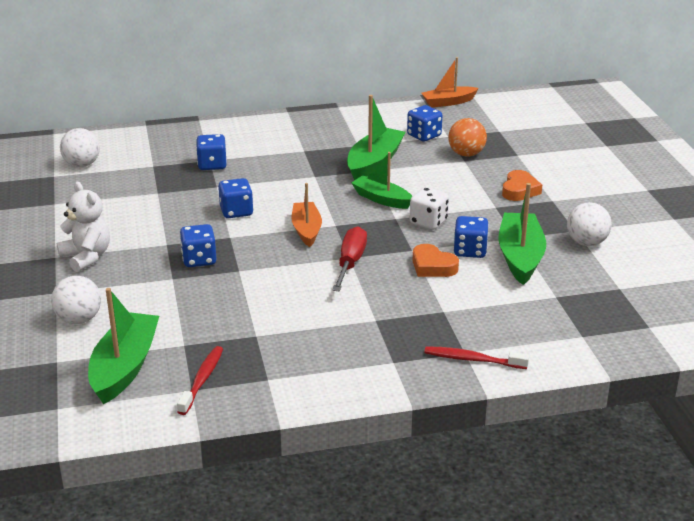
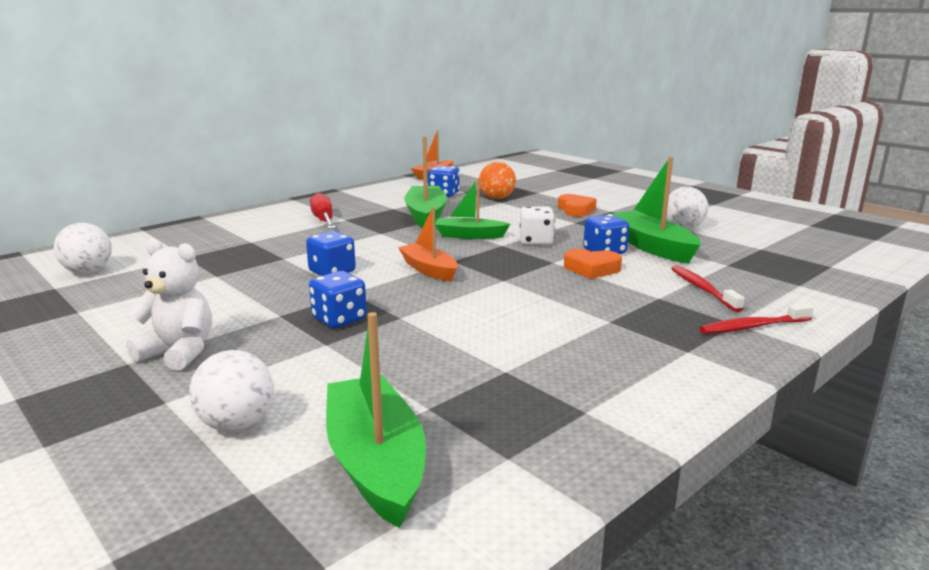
camera: 30 degrees left, 10 degrees down
red toothbrush [177,346,223,415] -> red toothbrush moved to [671,265,745,312]
blue dice [196,134,227,170] -> none
red screwdriver [332,226,367,291] -> red screwdriver moved to [310,193,336,229]

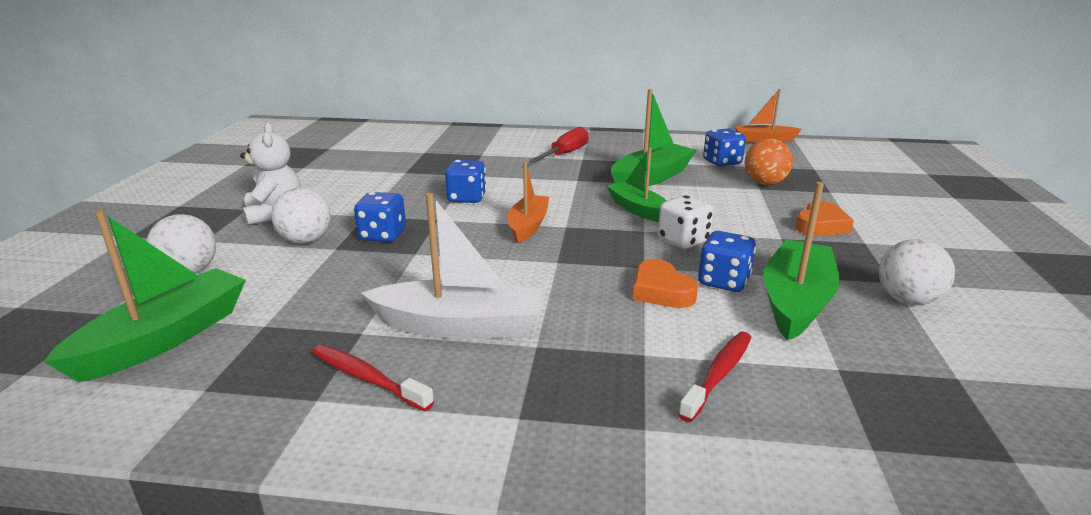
camera: 50 degrees right, 5 degrees up
white ball [54,223,112,274] -> white ball moved to [271,188,331,244]
red toothbrush [700,303,814,334] -> red toothbrush moved to [312,345,434,411]
none -> white boat [361,193,542,339]

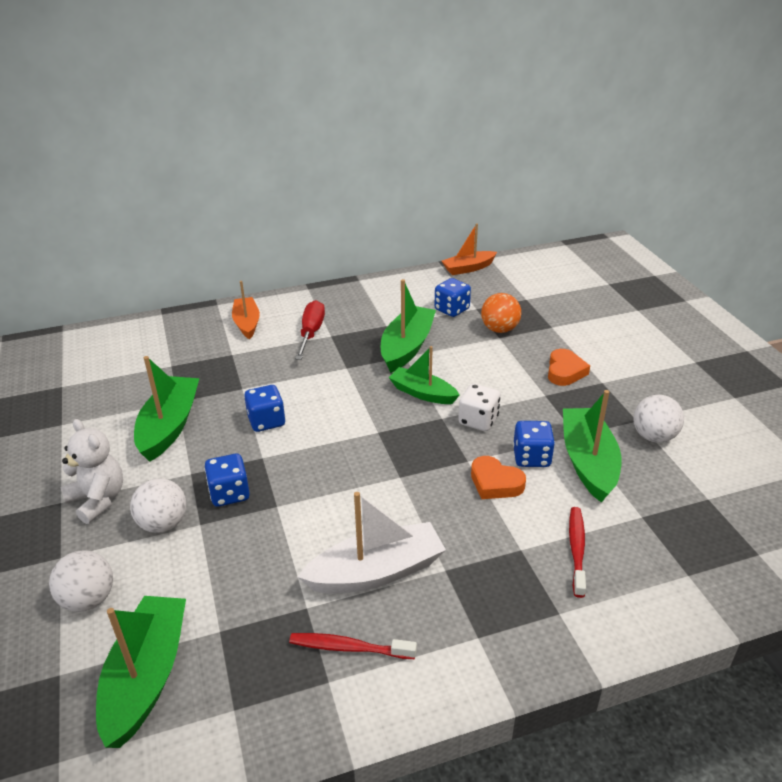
camera: 25 degrees left, 10 degrees up
orange boat [507,161,549,243] -> orange boat moved to [232,281,260,339]
none -> green boat [134,356,199,462]

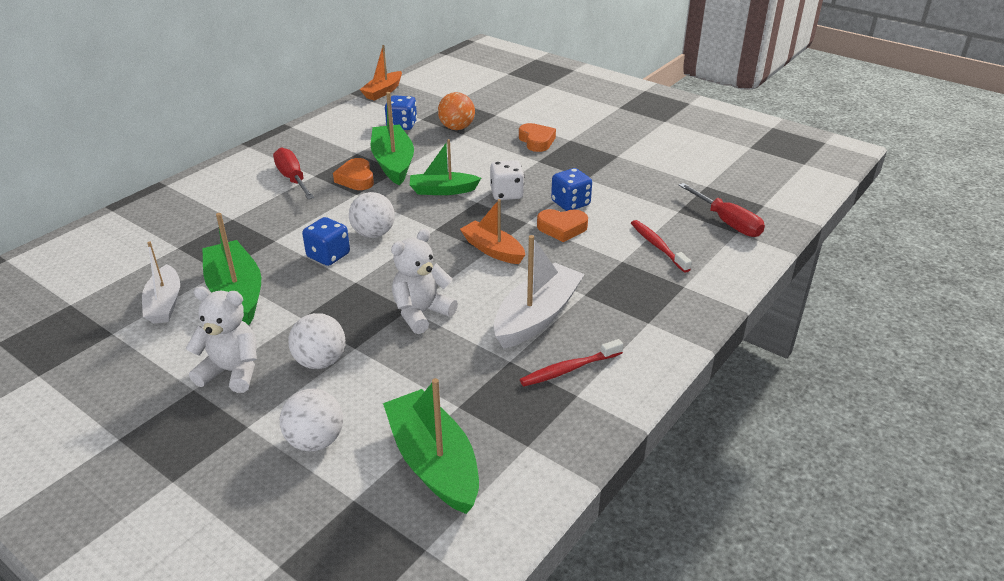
camera: 35 degrees left, 0 degrees up
blue dice [204,454,250,507] -> none
orange boat [232,281,260,339] -> orange boat moved to [460,199,525,264]
green boat [563,390,621,503] -> none
white ball [633,395,684,443] -> white ball moved to [349,192,395,238]
none -> white boat [142,241,180,324]
none -> orange heart [333,158,374,190]
none -> white teddy bear [391,229,458,334]
none -> red screwdriver [679,183,765,237]

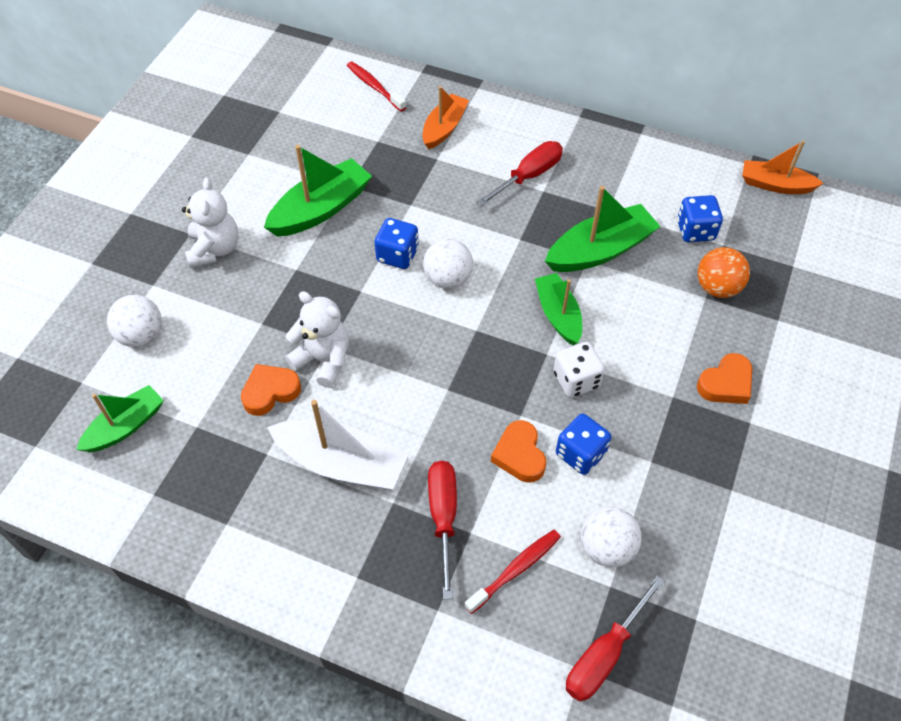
camera: 75 degrees right, 20 degrees up
white boat [142,241,180,324] -> none
white ball [288,313,345,369] -> white ball moved to [581,506,642,567]
orange heart [333,158,374,190] -> orange heart moved to [241,364,301,416]
green boat [383,378,479,514] -> green boat [76,385,164,452], size x0.66
orange boat [460,199,525,264] -> orange boat moved to [422,86,469,150]
red toothbrush [520,339,623,386] -> red toothbrush moved to [347,62,406,111]
none -> red screwdriver [428,461,457,599]

